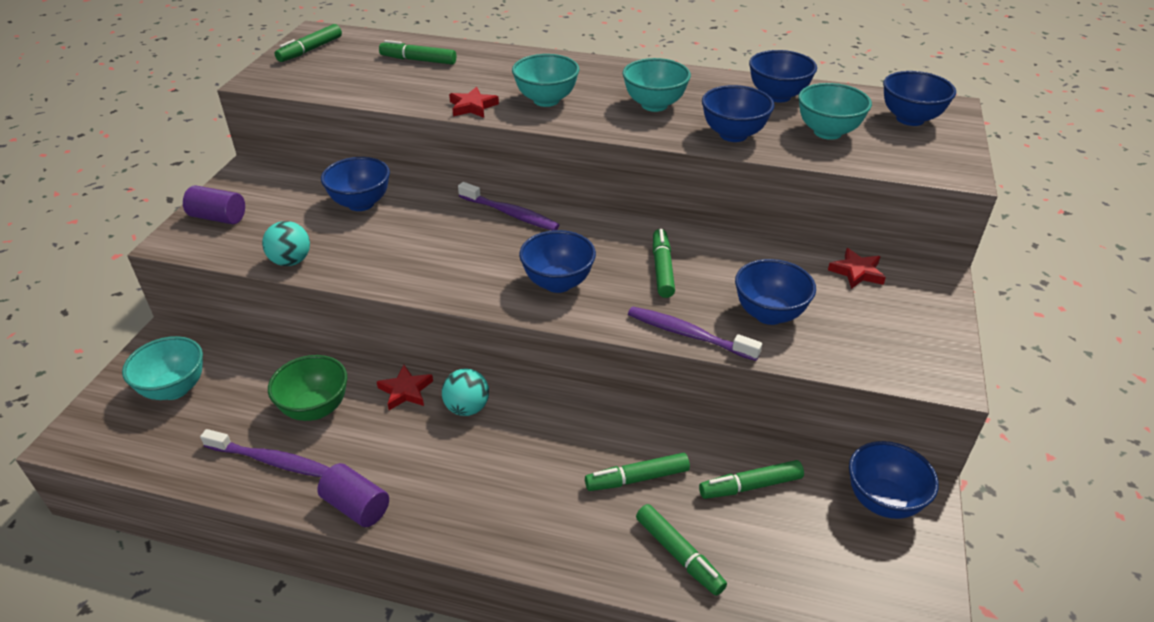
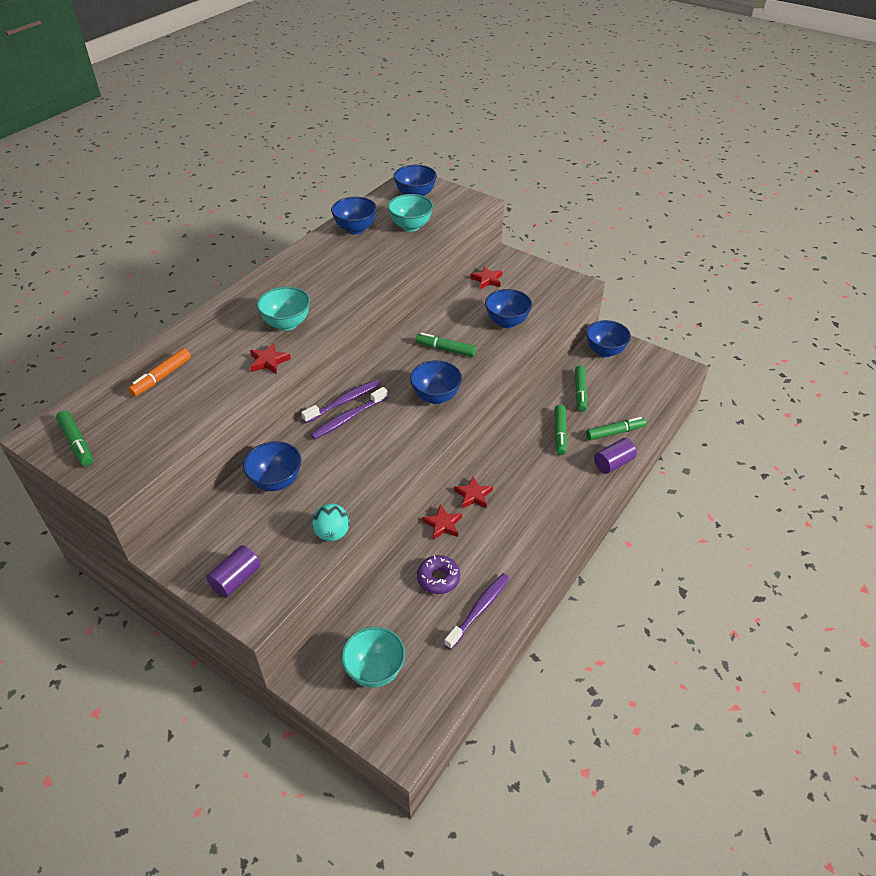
camera: 70 degrees left, 5 degrees up
green bowl [268,355,347,421] -> purple donut [417,555,460,594]
purple cylinder [317,463,389,527] -> purple cylinder moved to [594,438,637,474]
green marker [379,40,456,65] -> orange marker [128,348,191,397]
turquoise ball [442,369,489,416] -> red star [454,477,493,509]
turquoise bowl [623,58,691,112] -> none
purple toothbrush [628,306,762,361] -> purple toothbrush moved to [310,387,388,439]
blue bowl [702,85,774,142] -> none

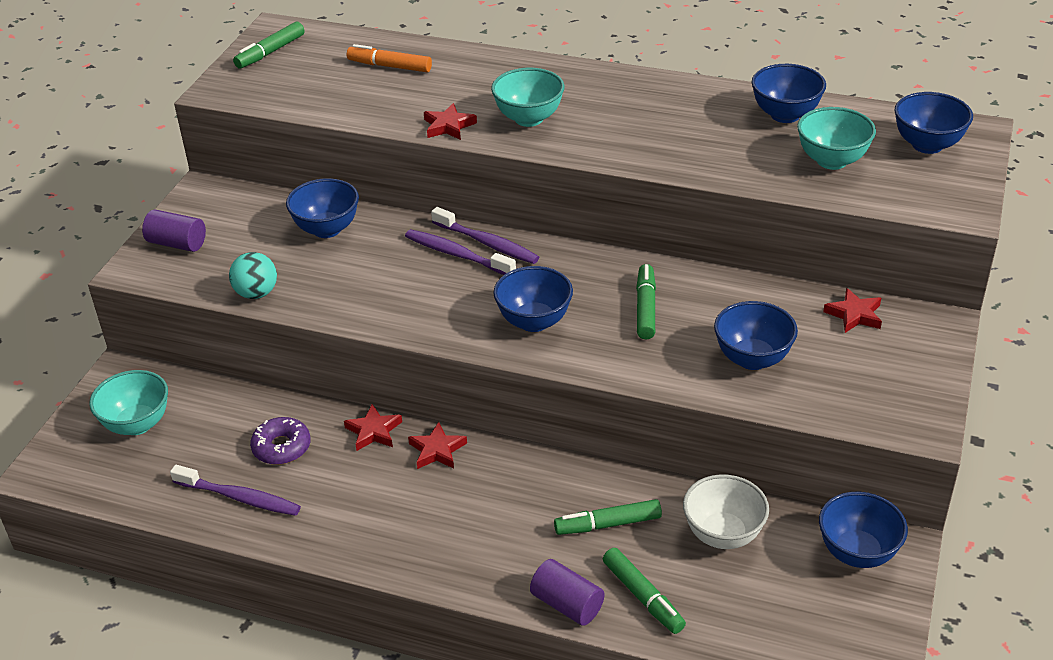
camera: 75 degrees right, 5 degrees down
green marker [575,365,588,412] -> white bowl [683,474,769,549]

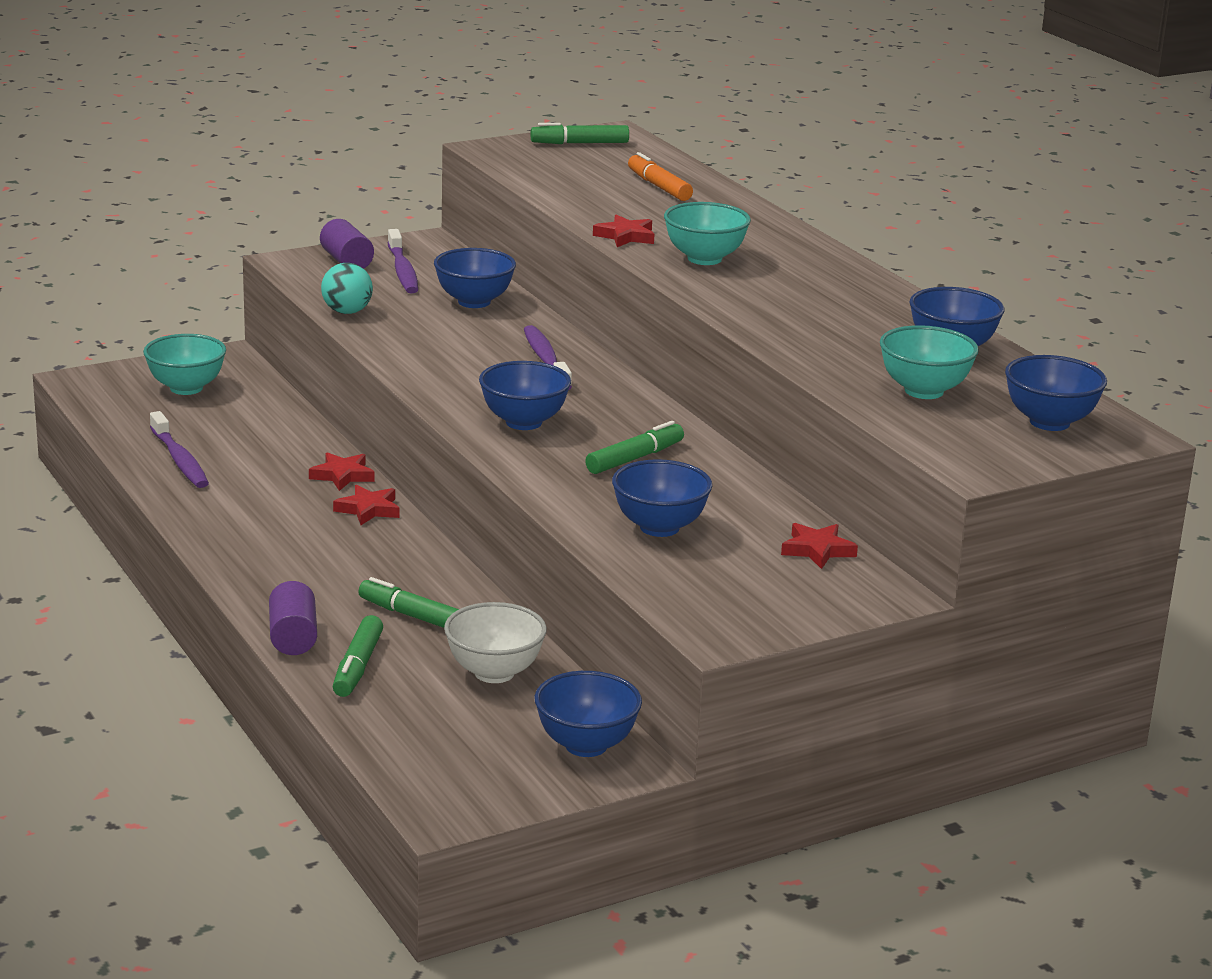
camera: 40 degrees right, 15 degrees down
purple donut [250,417,311,465] -> none
purple toothbrush [431,207,539,264] -> purple toothbrush moved to [388,229,418,293]

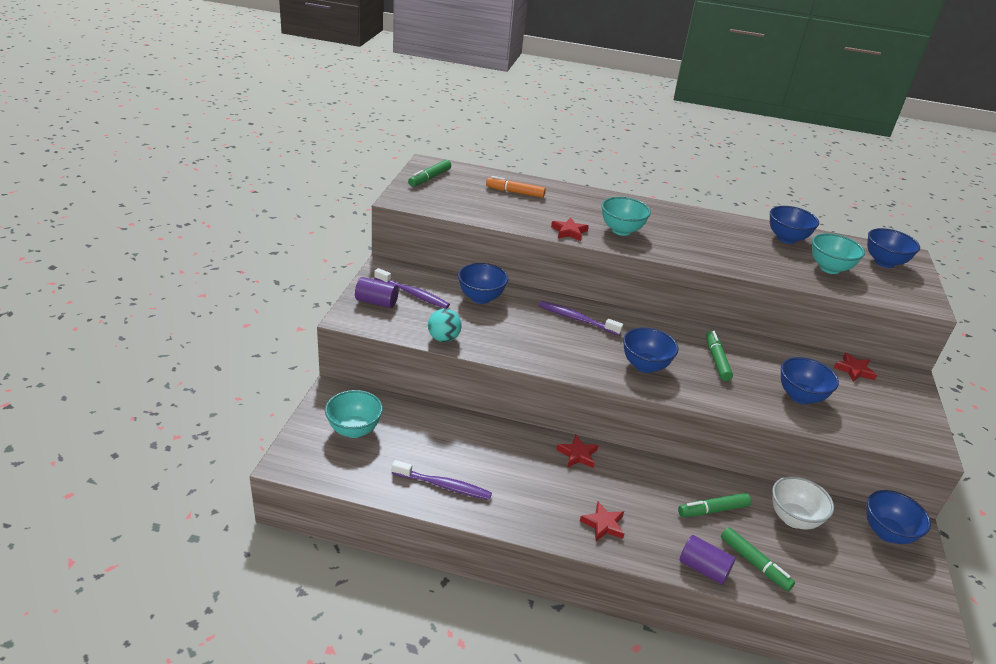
camera: 50 degrees left, 10 degrees up
red star [309,452,375,491] -> red star moved to [580,502,624,541]

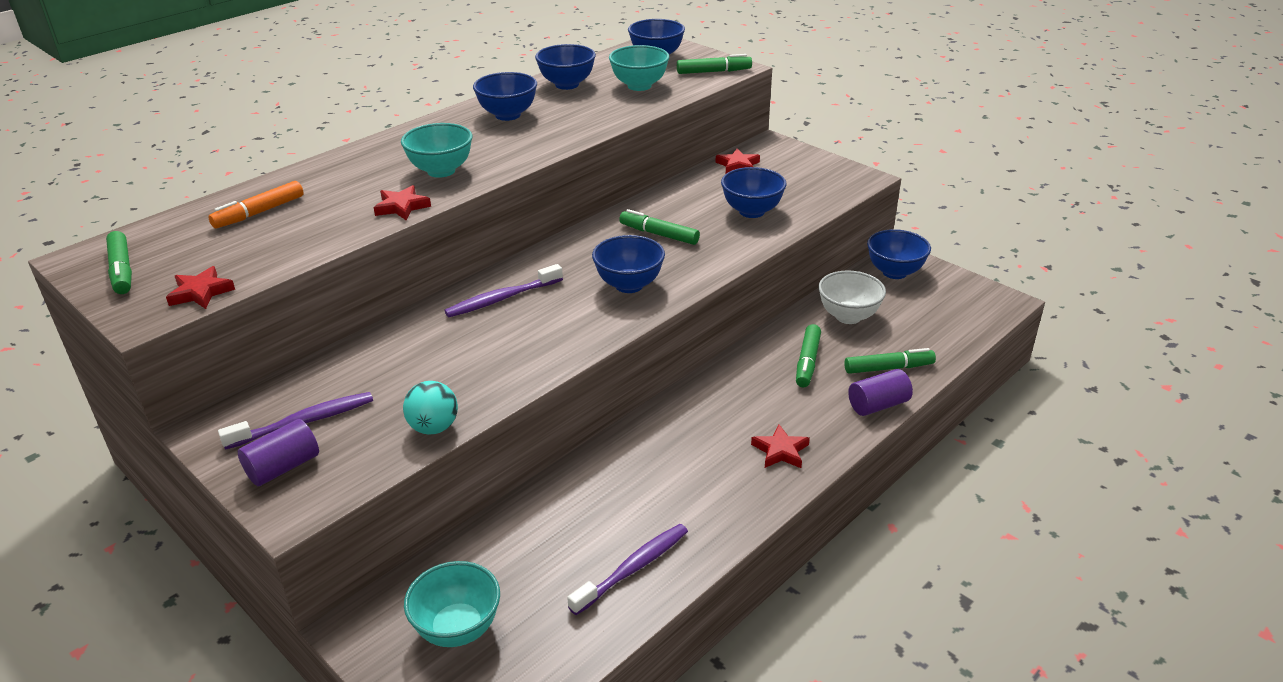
camera: 55 degrees left, 0 degrees up
blue bowl [458,263,508,304] -> blue bowl moved to [473,72,537,121]
red star [556,435,598,468] -> red star moved to [166,266,235,309]
none -> green marker [677,54,752,74]

